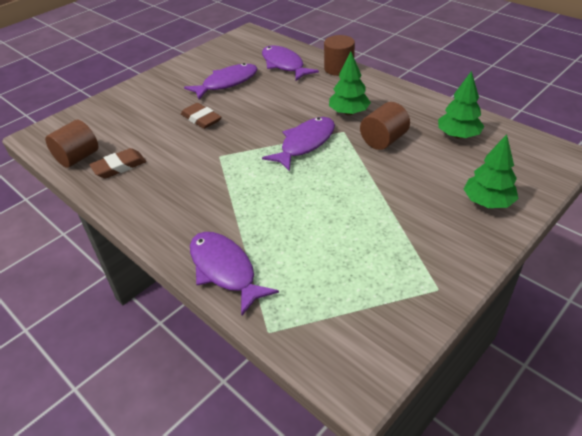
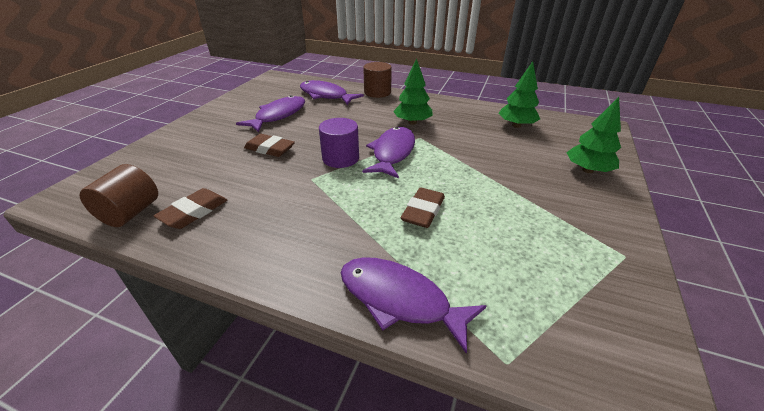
camera: 25 degrees left, 5 degrees down
brown cylinder [360,102,410,150] -> none
none -> purple cylinder [319,118,359,168]
none -> brown eraser [401,187,445,228]

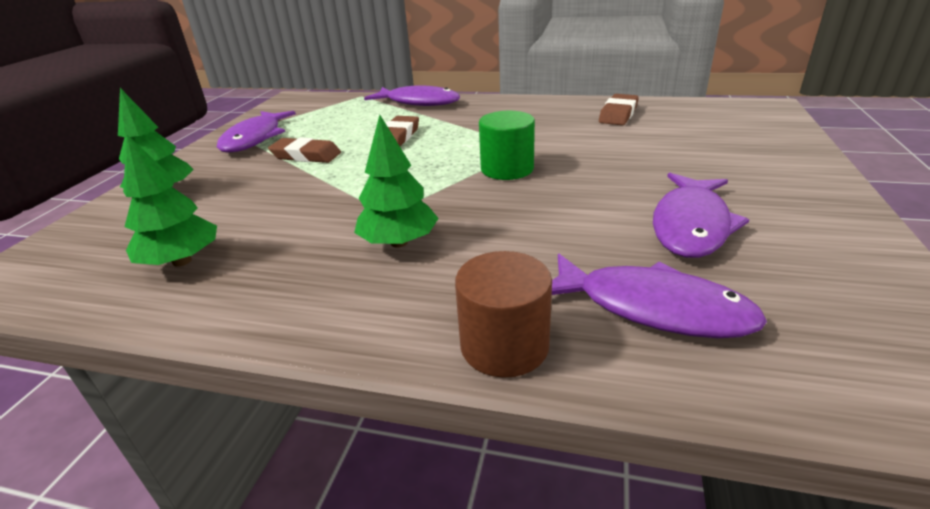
camera: 175 degrees right, 5 degrees down
brown cylinder [79,164,158,227] -> none
brown eraser [244,134,295,157] -> brown eraser moved to [268,137,341,163]
purple cylinder [319,118,359,168] -> green cylinder [479,111,535,180]
purple fish [362,127,415,178] -> purple fish moved to [217,111,296,153]

